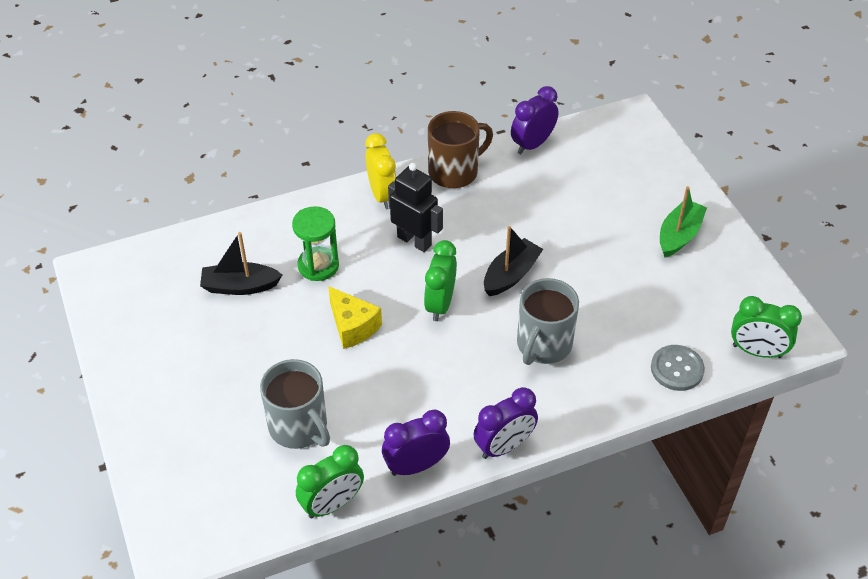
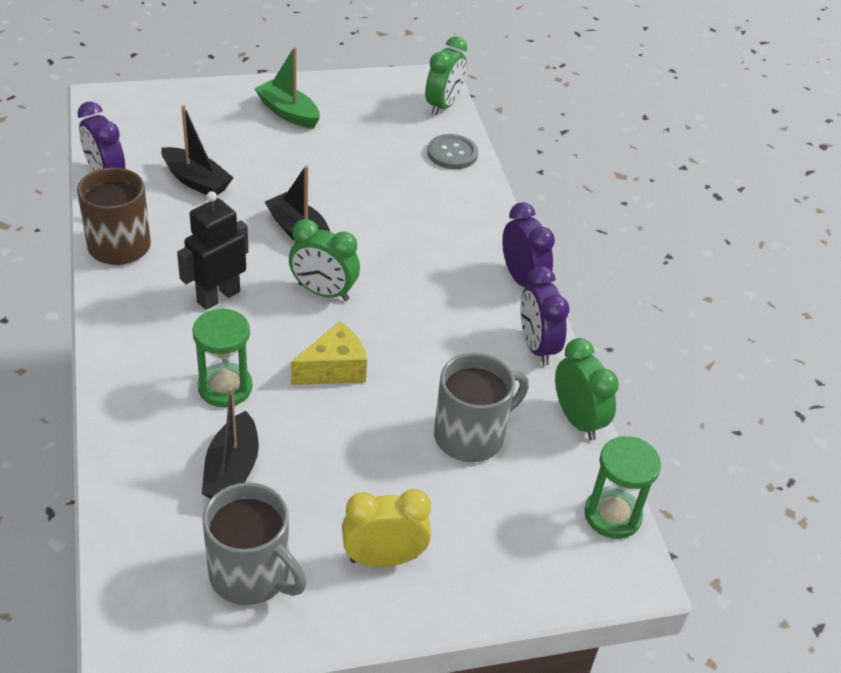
camera: 85 degrees left, 5 degrees down
yellow clock [366,133,396,209] -> yellow clock moved to [342,489,431,567]
grey mug [517,278,579,365] -> grey mug moved to [203,483,306,605]
none -> black boat [161,105,233,195]
none -> green hourglass [584,436,661,539]

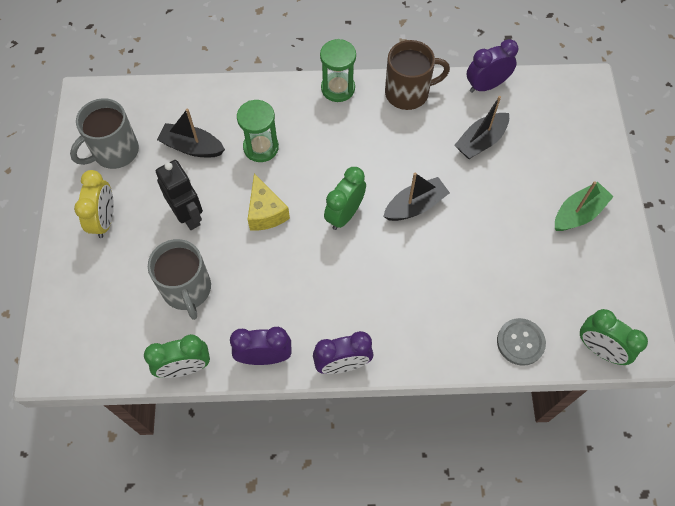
camera: 105 degrees right, 20 degrees up
black robot [177,191,249,310] -> black robot moved to [156,160,203,230]
green hourglass [584,436,661,539] -> green hourglass moved to [320,39,356,102]

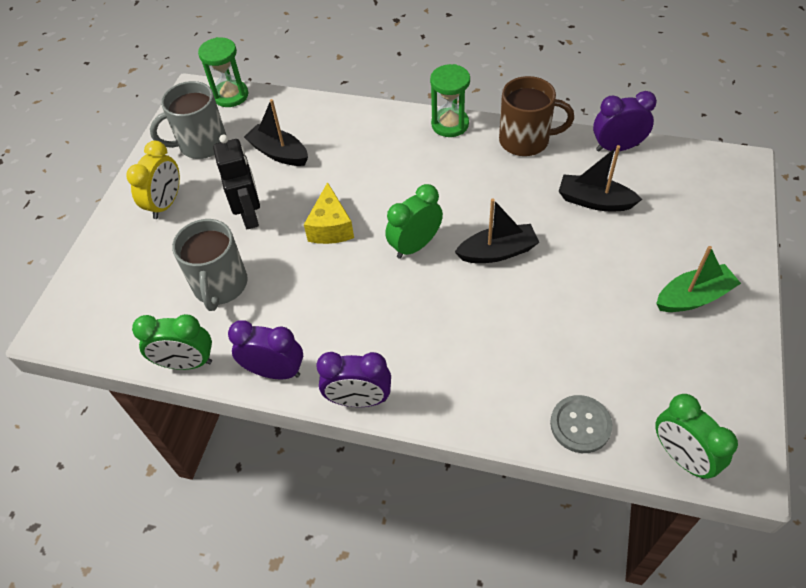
camera: 20 degrees right, 10 degrees down
green hourglass [237,100,279,162] -> green hourglass moved to [198,37,248,107]
black boat [455,96,509,159] -> black boat turned 45 degrees clockwise [559,145,642,211]

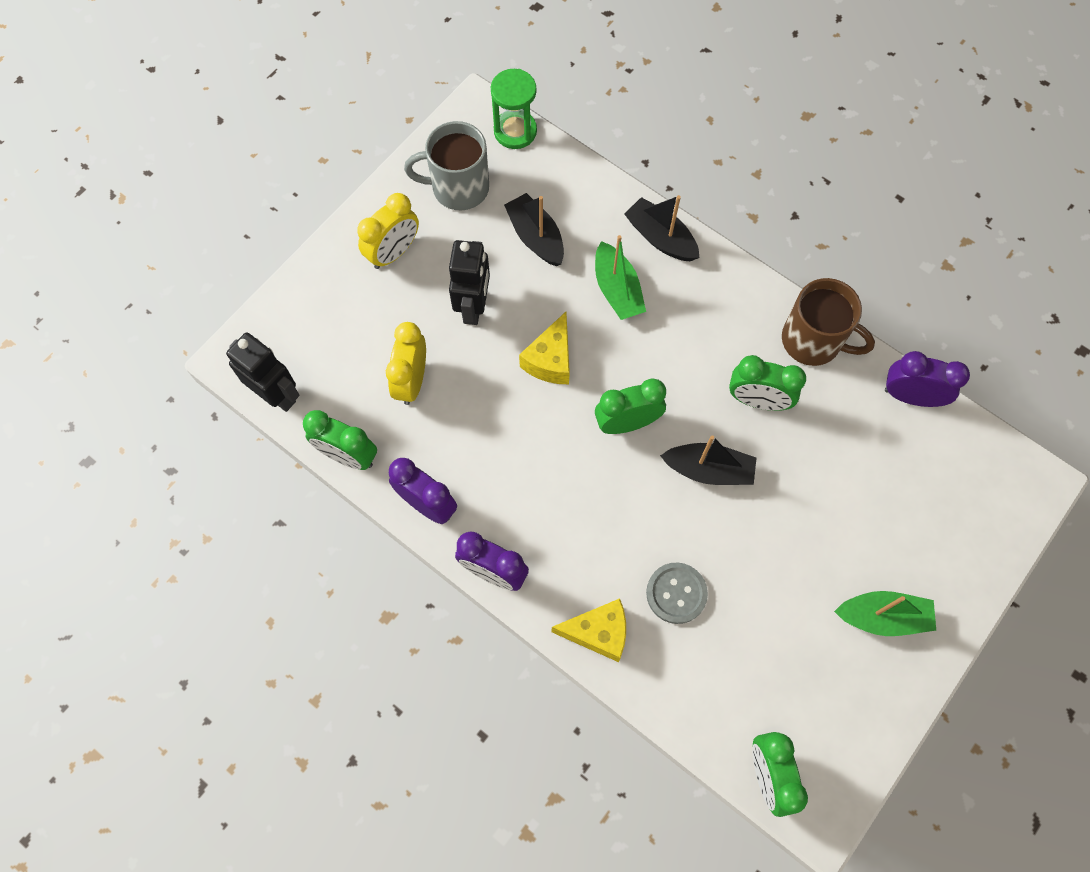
camera: 20 degrees right, 15 degrees up
grey mug [172,219,248,311] -> yellow clock [386,322,426,405]
green hourglass [430,64,470,137] -> none
grey button [550,395,612,453] -> grey button moved to [646,563,708,624]
black boat [559,145,642,211] -> black boat moved to [624,195,700,261]
none -> black robot [226,332,300,412]
none -> yellow cheese [552,599,626,662]
none -> green boat [595,235,646,320]
none -> green clock [729,355,806,411]

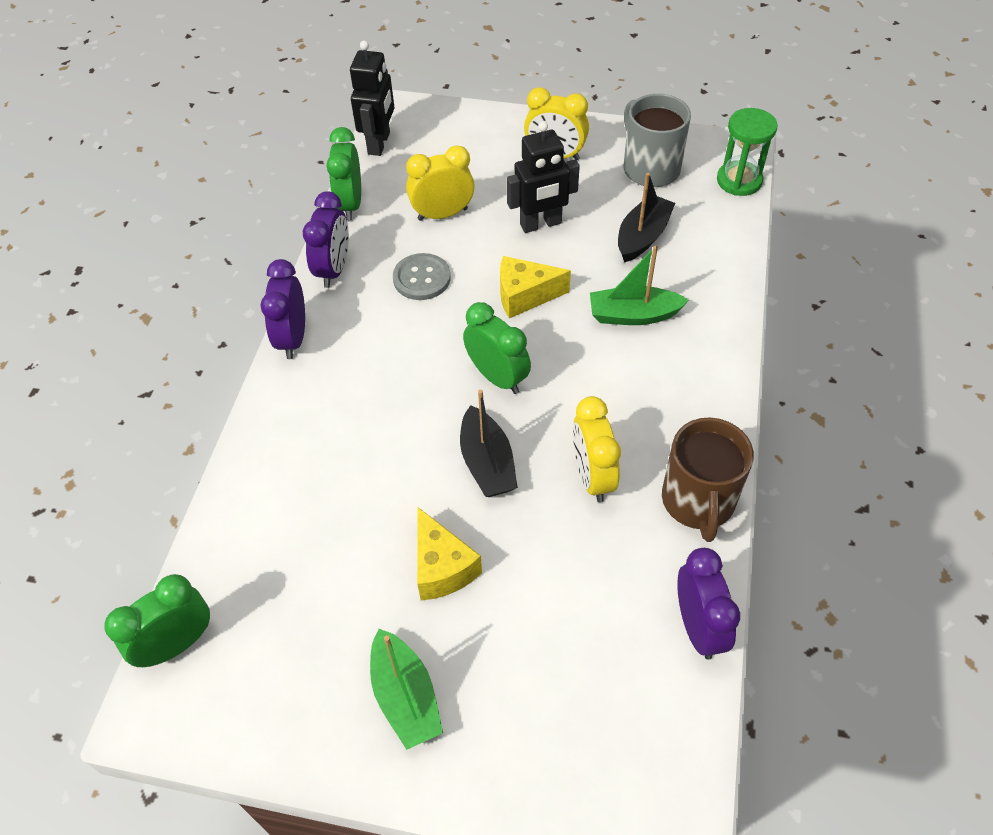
camera: 65 degrees right, 15 degrees down
yellow cheese [552,599,626,662] -> yellow cheese moved to [417,507,482,600]
green boat [595,235,646,320] -> green boat turned 45 degrees clockwise [590,246,689,325]
black boat [624,195,700,261] -> none
grey button [646,563,708,624] -> grey button moved to [393,253,451,300]
green clock [729,355,806,411] -> yellow clock [573,396,621,502]

